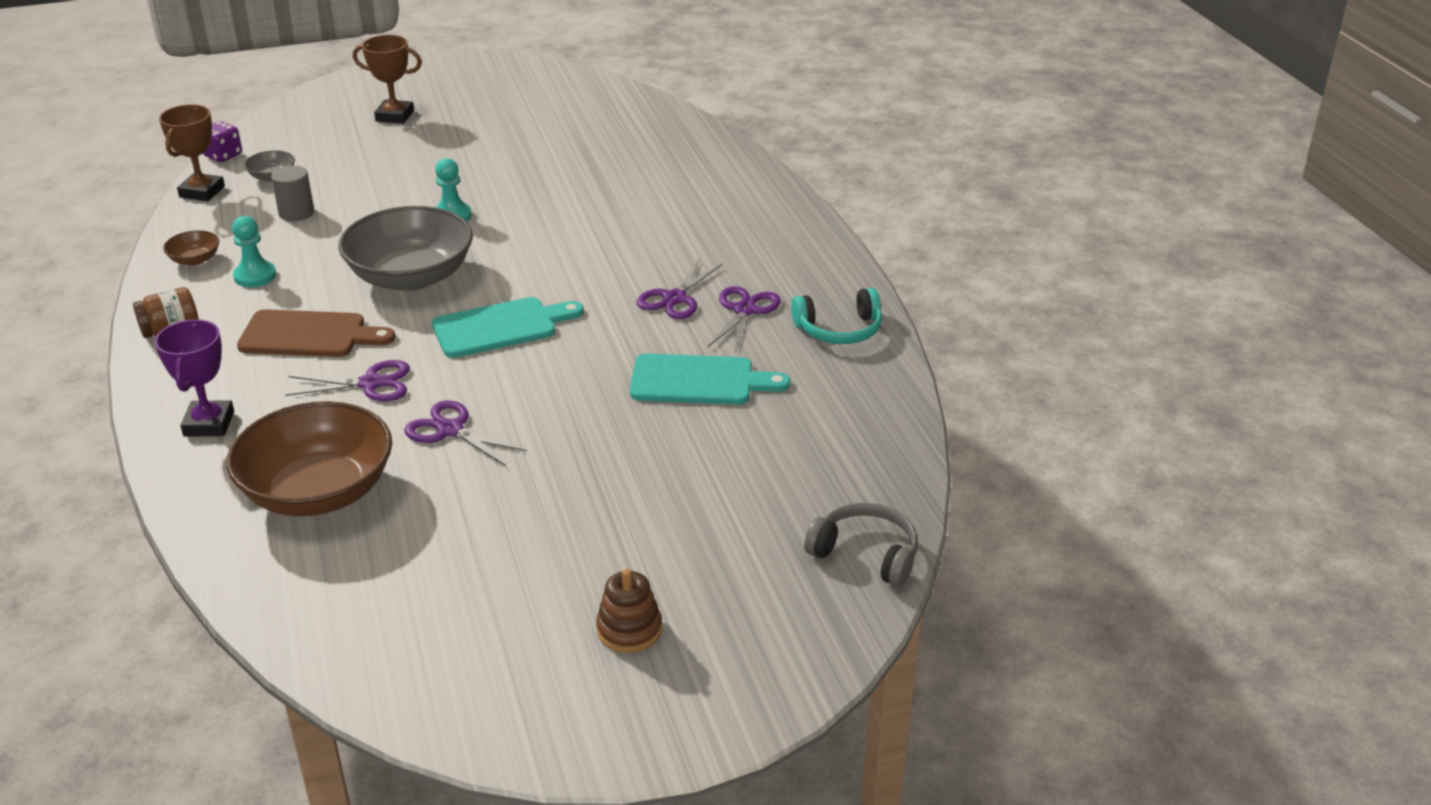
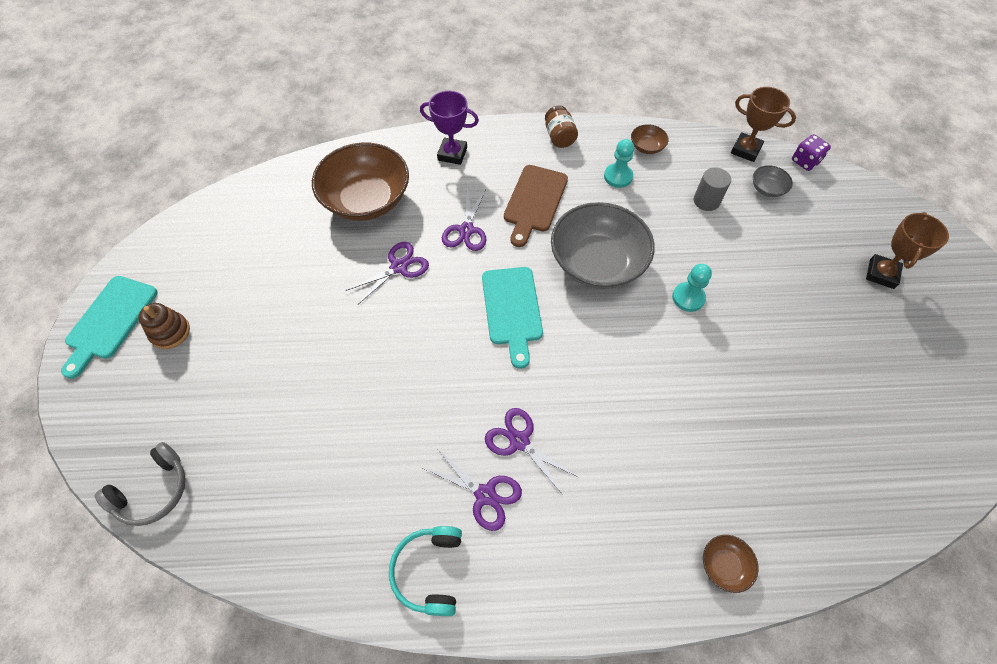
camera: 105 degrees right, 25 degrees up
turquoise cutting board [630,354,790,405] -> turquoise cutting board moved to [61,276,157,379]
none -> brown bowl [703,535,758,593]

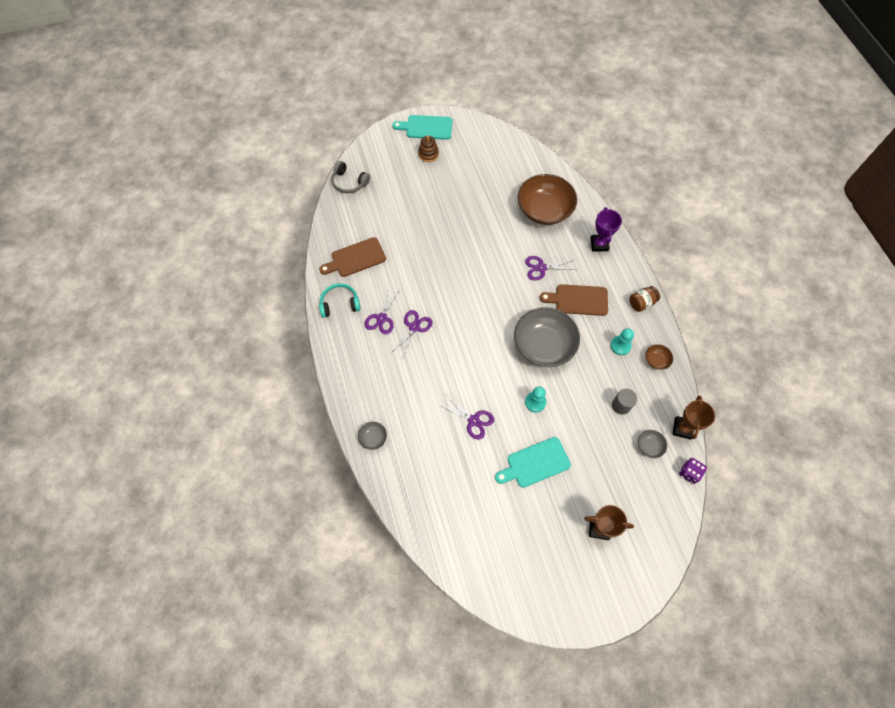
camera: 75 degrees right, 5 degrees up
purple scissors [346,242,429,304] -> purple scissors moved to [438,396,494,440]
turquoise cutting board [482,267,543,369] -> turquoise cutting board moved to [495,437,571,488]
brown bowl [703,535,758,593] -> grey bowl [358,422,387,450]
none -> brown cutting board [319,237,386,277]

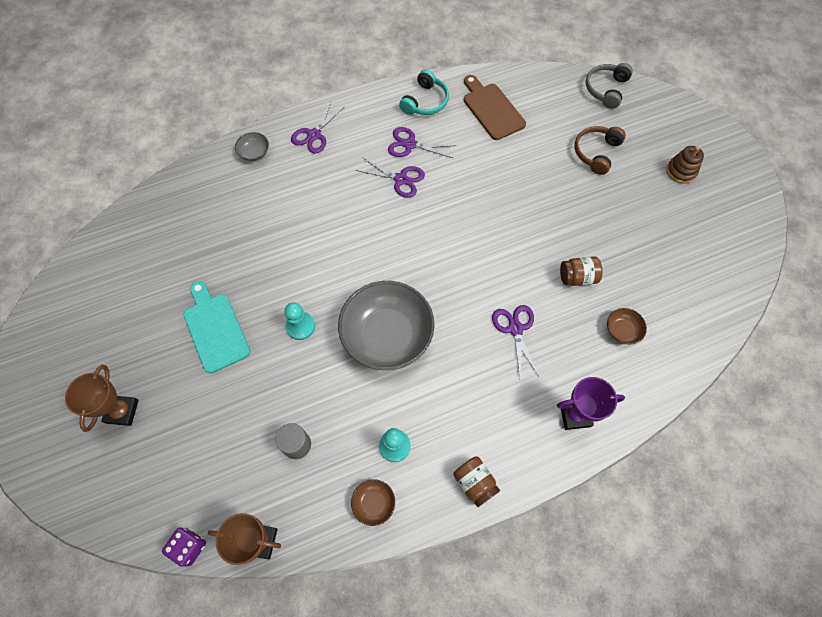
camera: 85 degrees right, 0 degrees up
turquoise headphones [319,283,361,318] -> turquoise headphones turned 45 degrees clockwise [399,69,449,115]
turquoise cutting board [392,115,452,140] -> none
purple scissors [438,396,494,440] -> purple scissors moved to [291,102,345,153]
brown bowl [518,174,577,225] -> brown bowl [607,308,647,344], size x0.42
brown cutting board [539,284,608,316] -> none
grey bowl [638,430,667,458] -> none
none -> brown jar [560,256,603,286]
none -> brown headphones [575,126,626,175]

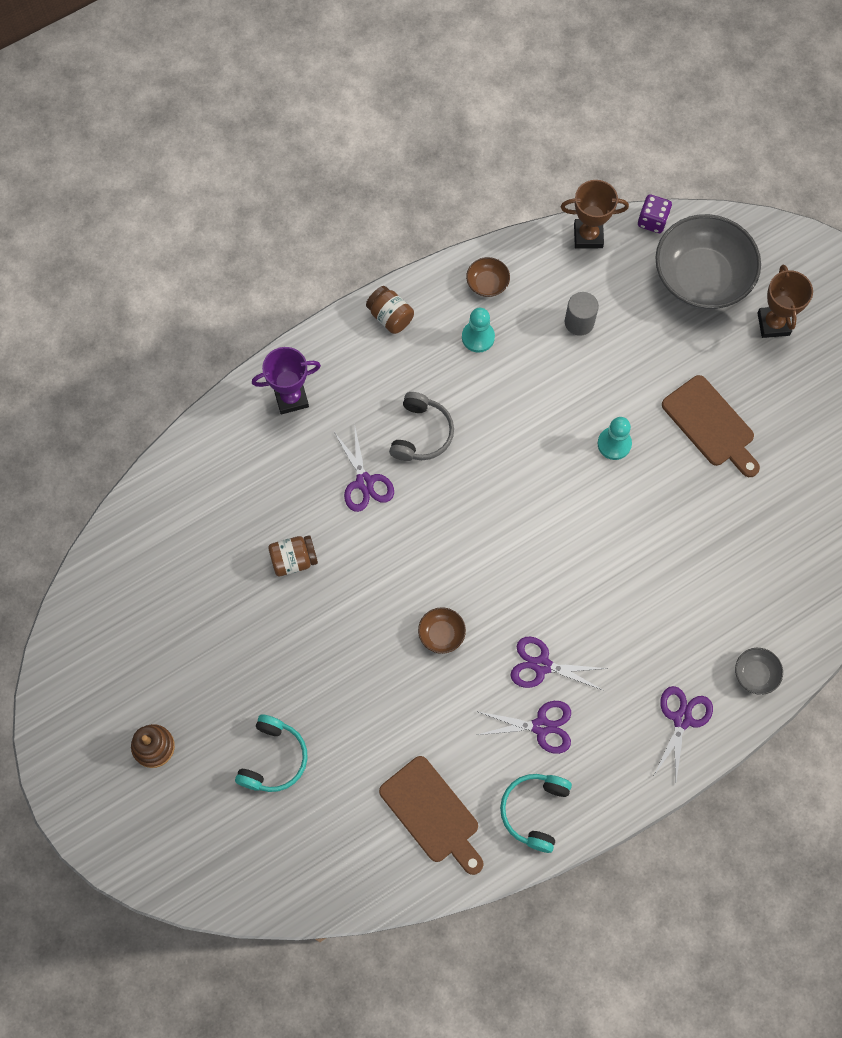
camera: 170 degrees right, 5 degrees up
turquoise cutting board [183,281,250,373] -> brown cutting board [662,375,760,477]
grey bowl [338,281,435,370] -> grey bowl moved to [655,214,761,309]
brown headphones [575,126,626,175] -> turquoise headphones [235,714,308,792]
grey headphones [586,63,633,109] -> grey headphones moved to [389,392,454,461]
brown bowl [607,308,647,344] -> brown bowl moved to [418,607,466,654]

